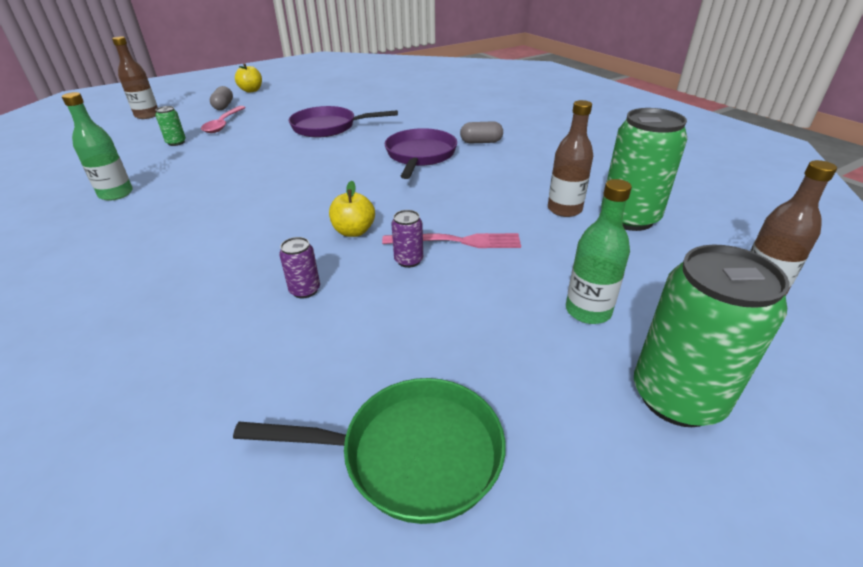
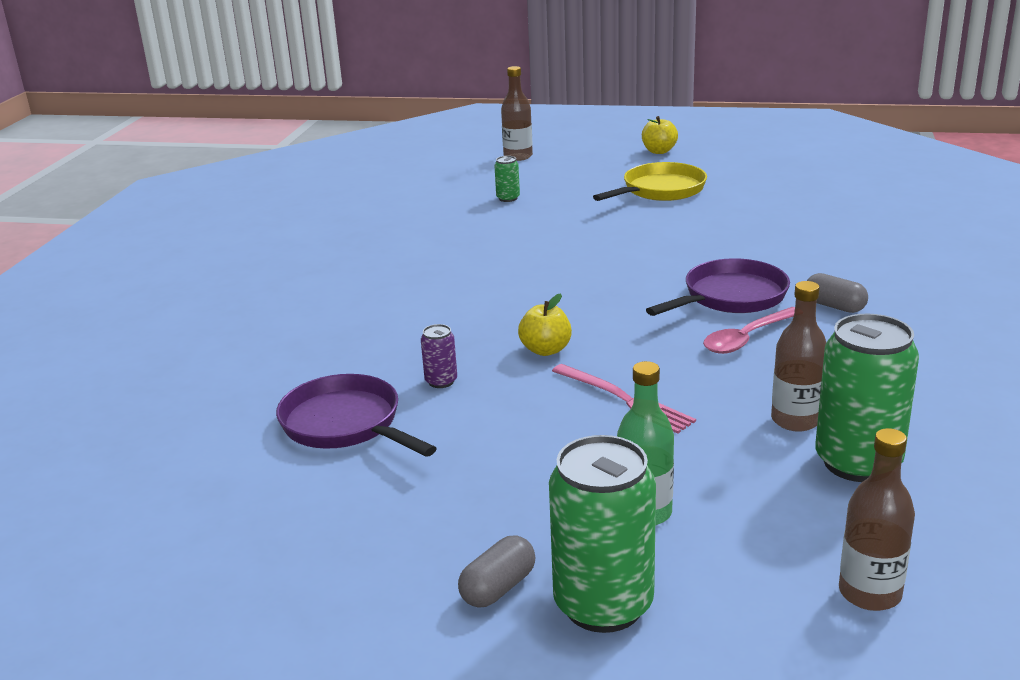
camera: 45 degrees right, 10 degrees down
green bottle [62,92,133,201] -> none
pink spoon [201,106,246,133] -> pink spoon moved to [703,307,795,354]
grey capsule [210,86,233,110] -> grey capsule moved to [458,535,535,607]
green pan [233,378,506,524] -> none
purple pan [289,106,398,138] -> purple pan moved to [276,374,437,457]
purple can [391,210,423,268] -> none
none -> yellow pan [593,162,707,201]

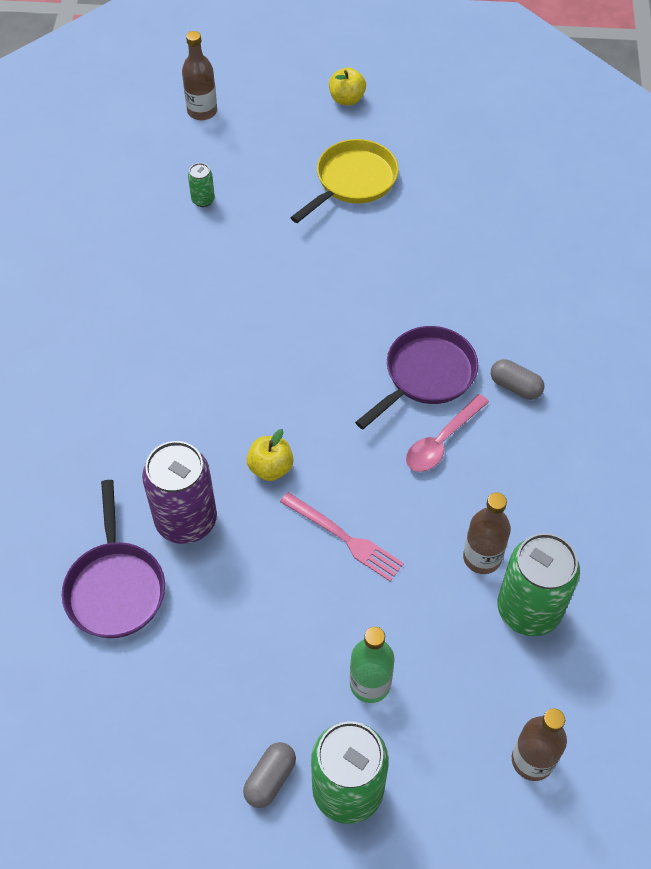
camera: 10 degrees left, 30 degrees up
purple pan [276,374,437,457] -> purple pan turned 135 degrees counterclockwise [62,480,165,638]
purple can [421,324,457,388] -> purple can [142,441,217,544], size x2.22

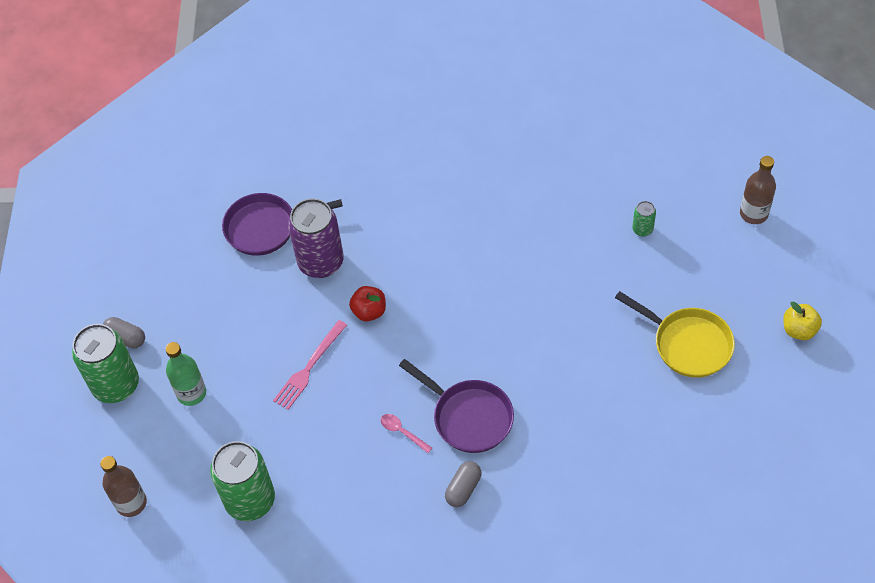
camera: 90 degrees right, 0 degrees up
yellow apple [247,429,294,481] -> red apple [349,286,386,322]
pink spoon [406,394,489,472] -> pink spoon [381,414,432,453], size x0.62
brown bottle [463,493,511,574] -> none

